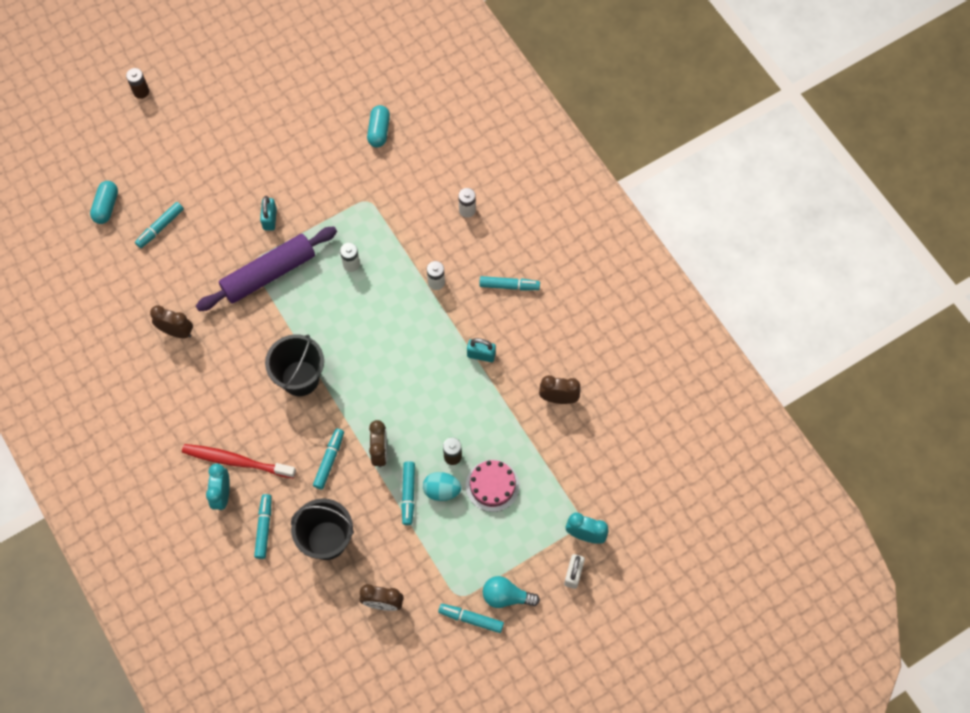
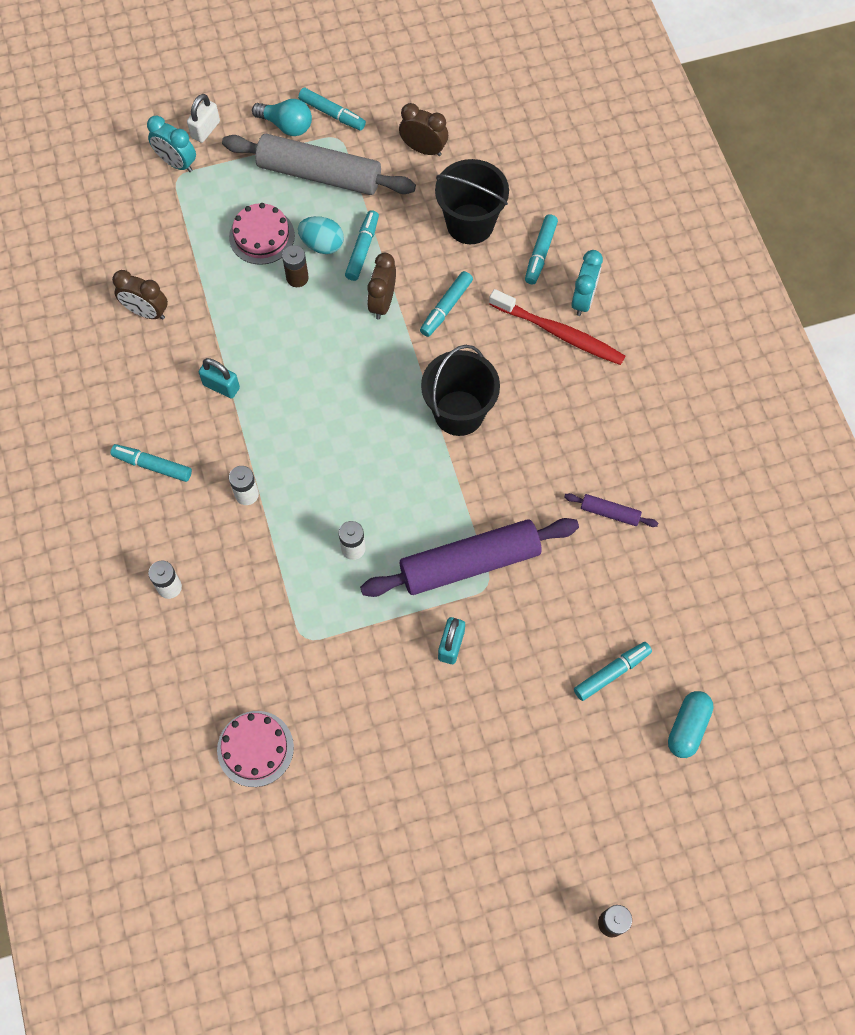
camera: 165 degrees left, 0 degrees up
brown clock [150,305,193,338] -> purple rolling pin [564,493,658,527]
turquoise capsule [367,105,390,147] -> pink cake [217,711,294,787]
none -> grey rolling pin [222,134,416,195]

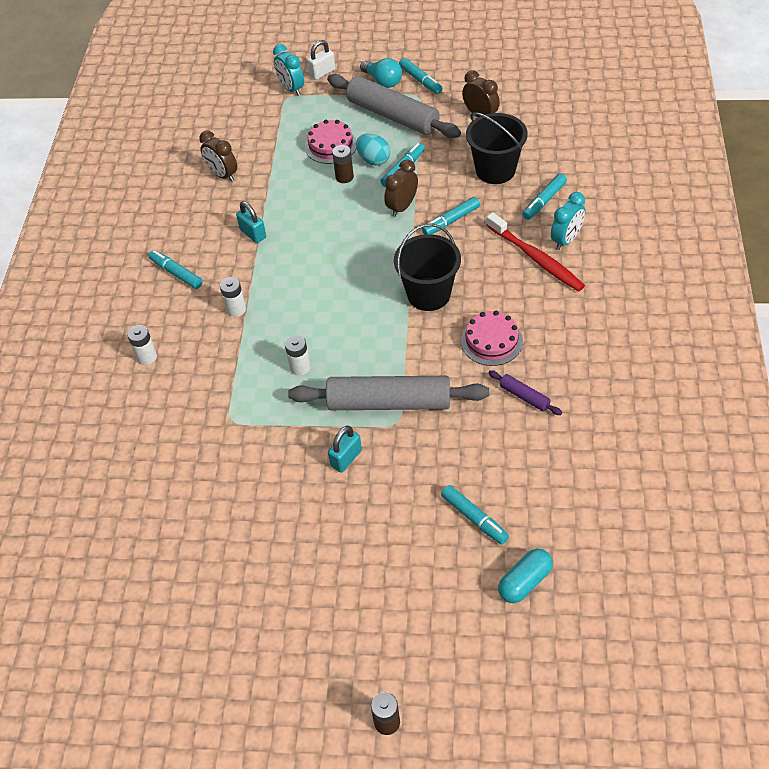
camera: 25 degrees right, 15 degrees down
pink cake [217,711,294,787] -> pink cake moved to [461,311,523,366]
purple rolling pin [360,518,579,597] -> grey rolling pin [288,376,489,410]
turquoise marker [574,642,652,701] -> turquoise marker turned 60 degrees clockwise [441,485,509,544]

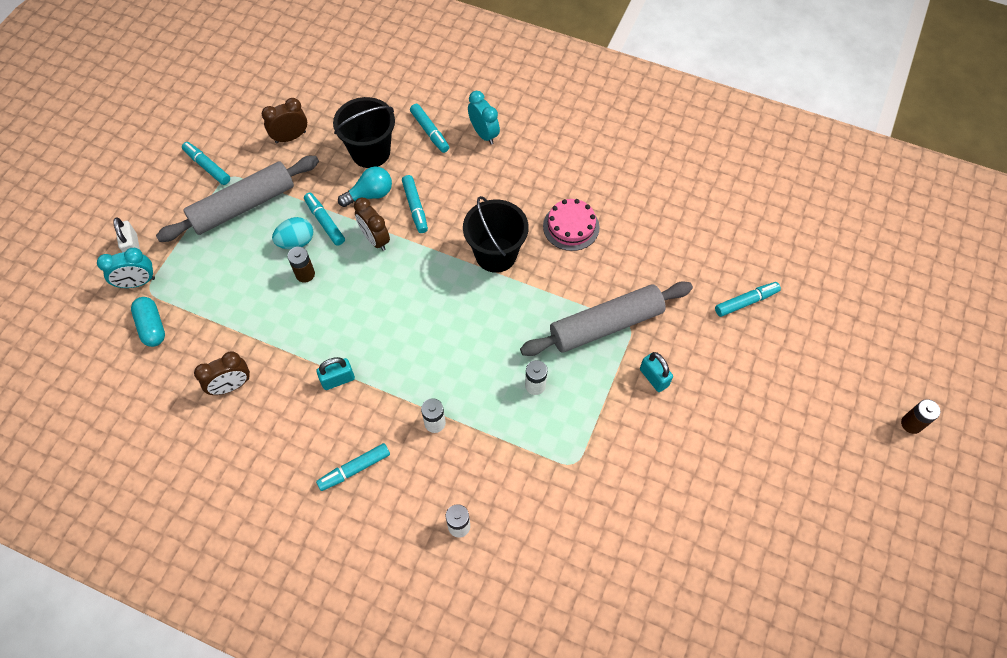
camera: 75 degrees left, 10 degrees up
grey rolling pin [288,376,489,410] -> grey rolling pin turned 45 degrees clockwise [520,281,693,356]
pink cake [305,120,357,164] -> none
turquoise light bulb [360,58,402,88] -> turquoise light bulb moved to [338,167,392,207]
turquoise marker [399,58,443,94] -> turquoise marker turned 120 degrees counterclockwise [182,142,230,185]
red toothbrush [486,213,585,292] -> none
purple rolling pin [489,370,562,415] -> none
turquoise capsule [498,548,553,603] -> turquoise capsule moved to [131,297,165,347]

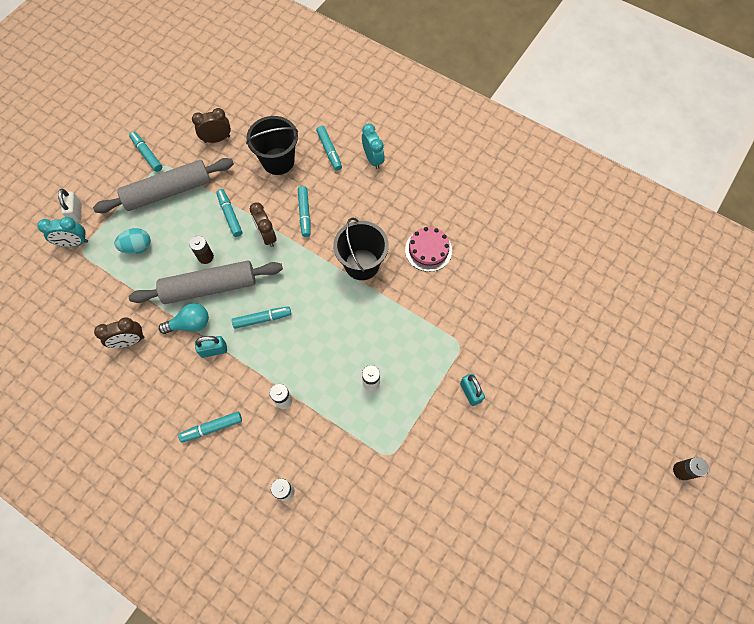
camera: 10 degrees right, 5 degrees up
turquoise capsule [131,297,165,347] -> none
turquoise egg [272,217,313,249] -> turquoise egg moved to [114,228,151,254]
turquoise light bulb [338,167,392,207] -> turquoise light bulb moved to [159,303,209,334]
grey rolling pin [520,281,693,356] -> grey rolling pin moved to [129,261,283,304]
turquoise marker [715,282,781,317] -> turquoise marker moved to [232,306,291,329]

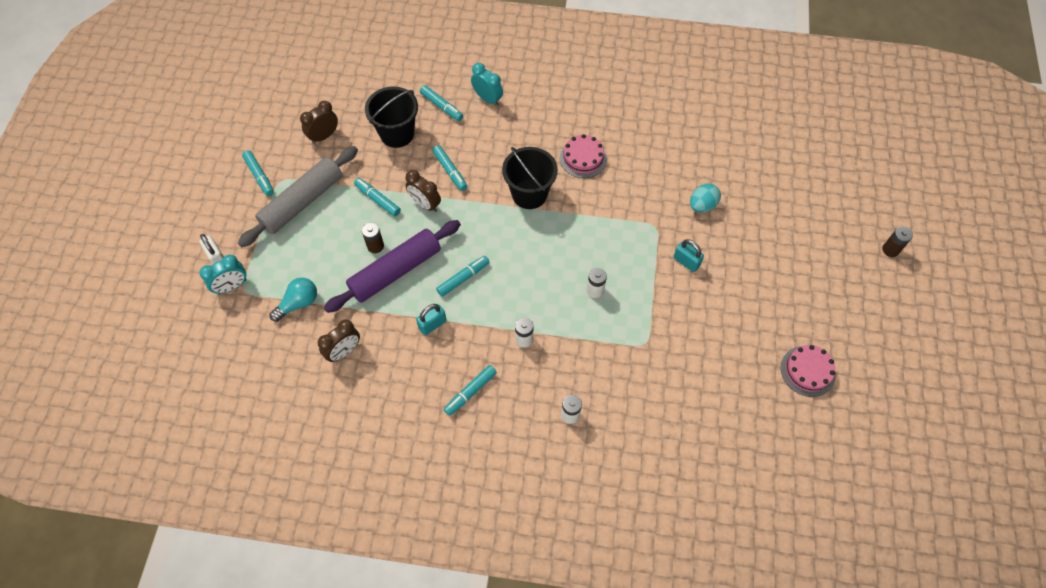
camera: 25 degrees left, 5 degrees down
turquoise egg [114,228,151,254] -> turquoise egg moved to [690,183,721,212]
turquoise marker [129,131,162,172] -> turquoise marker turned 150 degrees counterclockwise [242,150,274,196]
grey rolling pin [129,261,283,304] -> purple rolling pin [324,220,461,313]
turquoise light bulb [159,303,209,334] -> turquoise light bulb moved to [270,277,317,322]
none -> pink cake [781,345,836,397]

